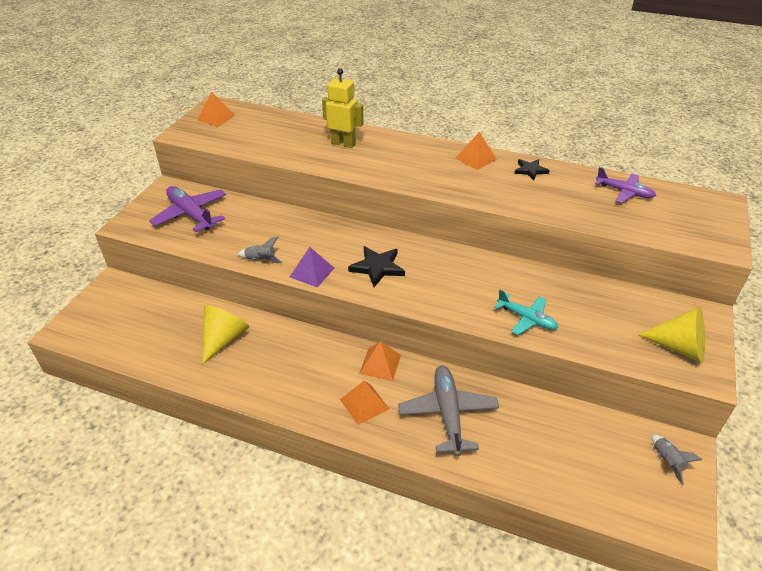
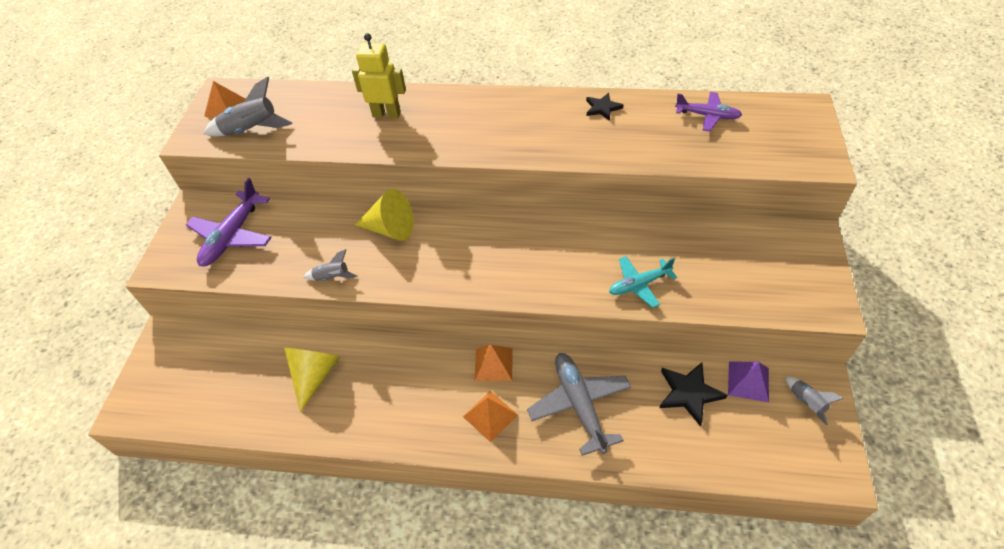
camera: 10 degrees left, 10 degrees up
purple plane [149,186,226,232] -> purple plane turned 105 degrees counterclockwise [186,178,272,267]
purple pyramid [290,247,334,288] -> purple pyramid moved to [728,361,769,402]
black star [348,246,405,287] -> black star moved to [659,362,728,426]
orange pyramid [456,132,497,170] -> none
turquoise plane [494,290,558,335] -> turquoise plane turned 135 degrees clockwise [609,256,677,308]
yellow cone [637,307,705,363] -> yellow cone moved to [355,189,414,241]
none -> grey rocket [203,77,293,136]

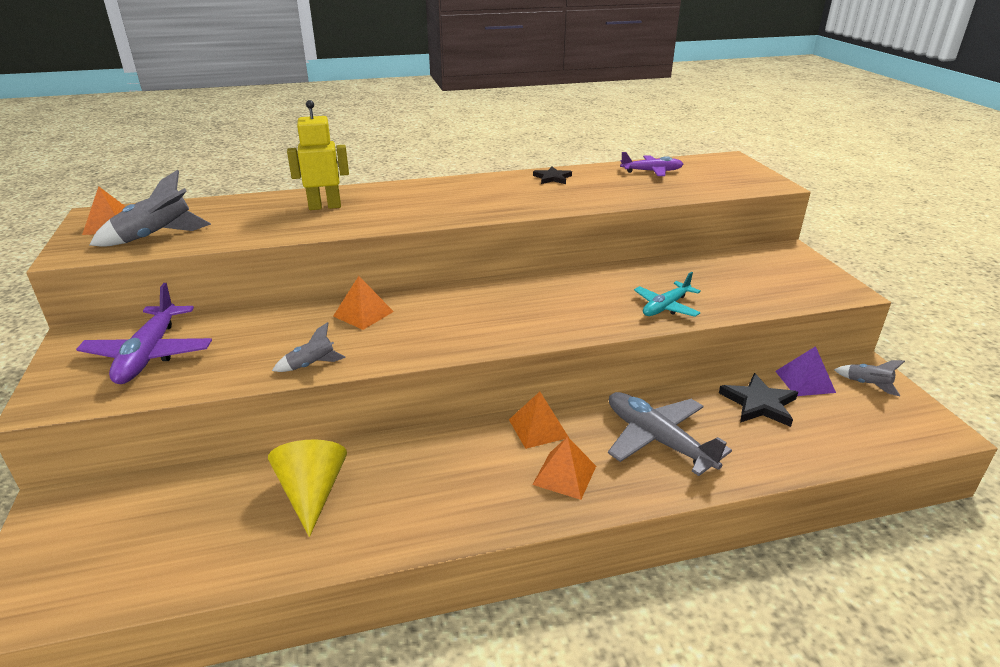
camera: 25 degrees left, 20 degrees down
yellow cone [355,189,414,241] -> orange pyramid [333,276,394,330]

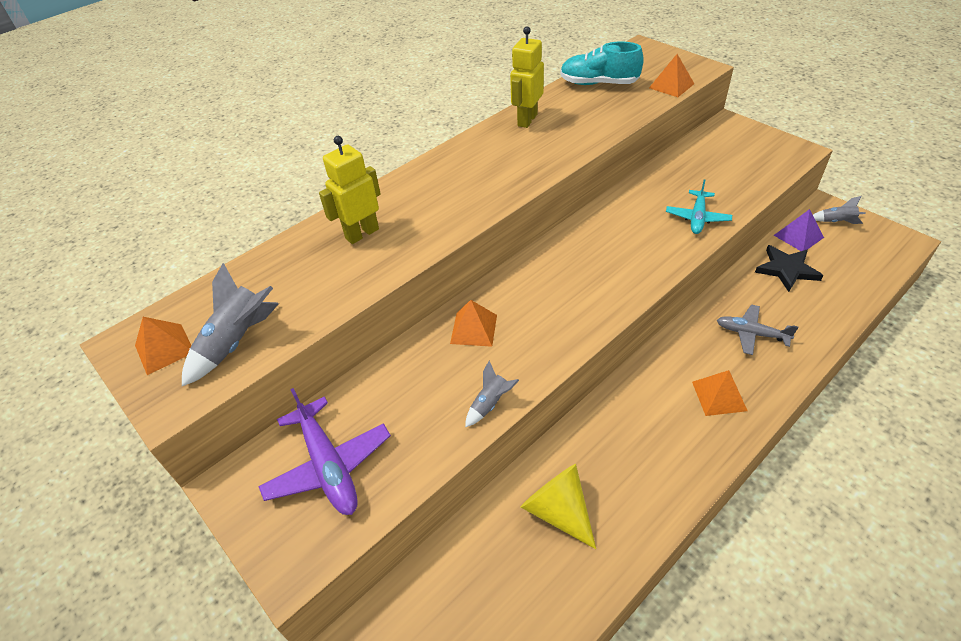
camera: 25 degrees left, 15 degrees up
orange pyramid [509,392,568,449] -> orange pyramid moved to [649,54,694,97]
black star [533,167,572,184] -> yellow robot [510,27,544,128]
grey plane [608,392,732,476] -> grey plane [717,304,798,355], size x0.64
purple plane [620,152,683,176] -> turquoise shoe [560,41,644,85]

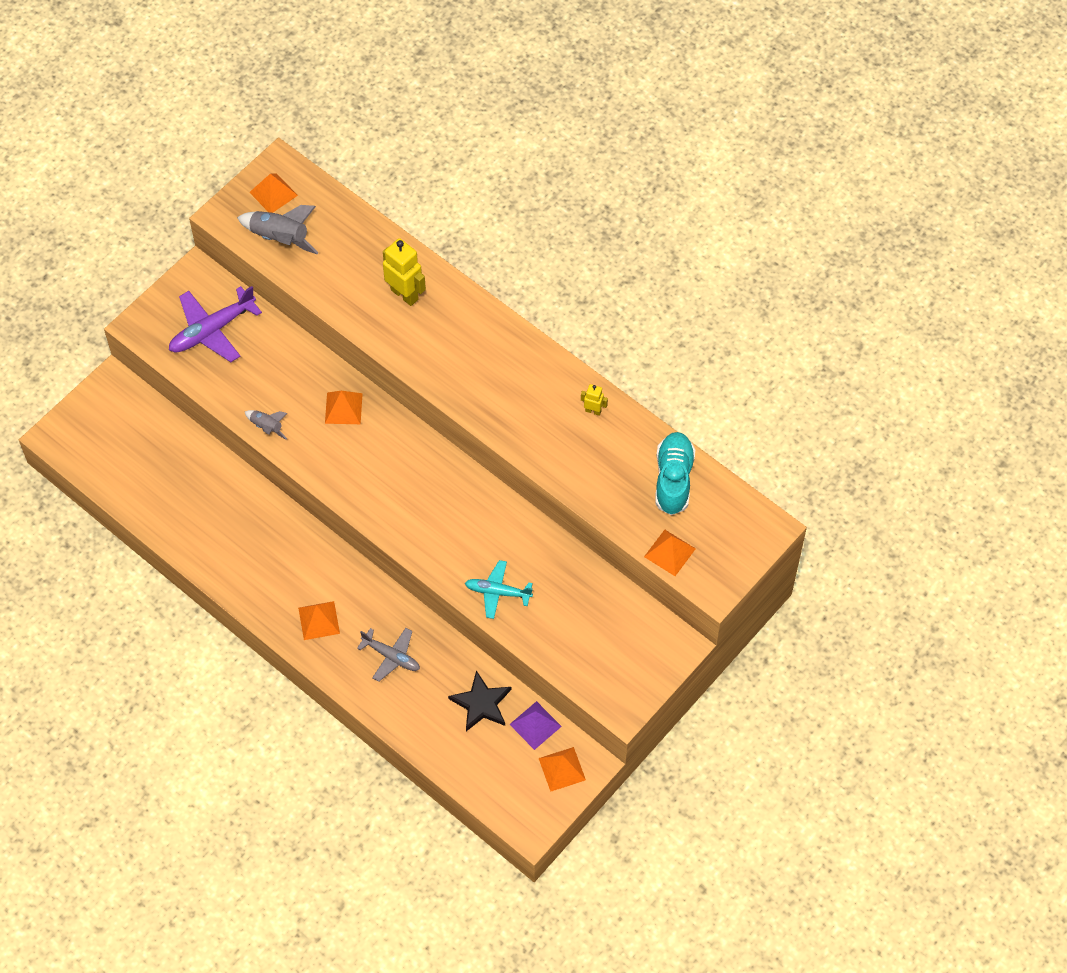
camera: 80 degrees right, 15 degrees up
yellow robot [510,27,544,128] -> yellow robot [581,384,608,416], size x0.52
yellow cone [521,464,596,549] -> none
grey plane [717,304,798,355] -> grey plane turned 105 degrees clockwise [357,628,420,682]
grey rocket [813,196,866,224] -> orange pyramid [538,747,586,792]

